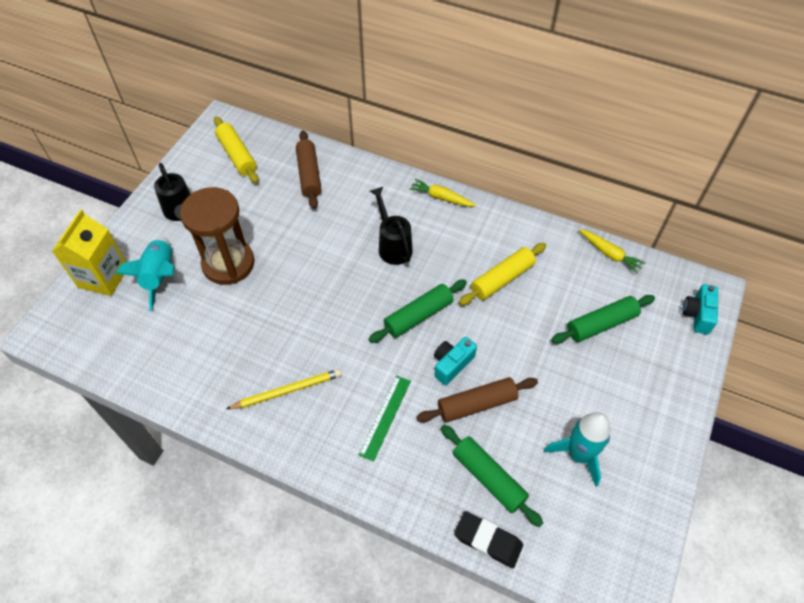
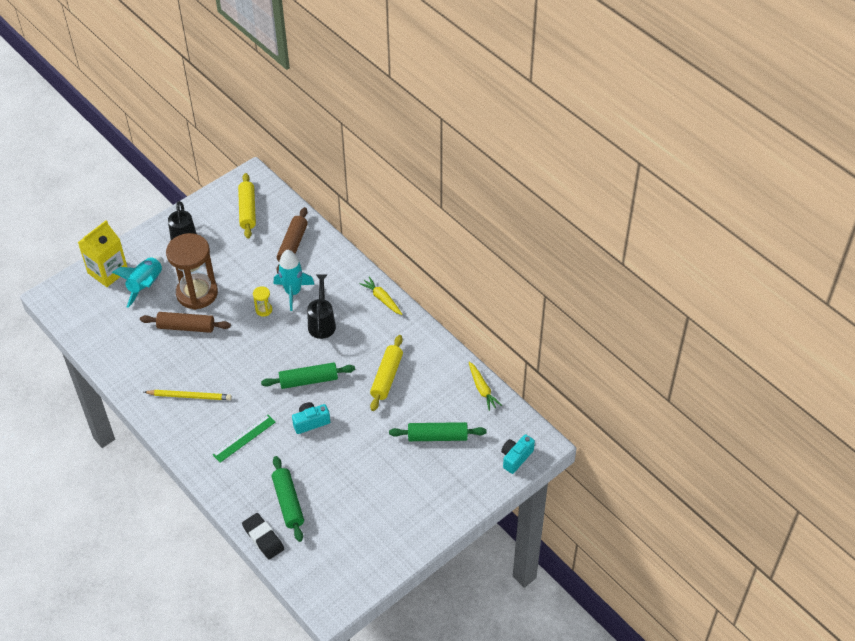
camera: 25 degrees right, 5 degrees down
brown rolling pin [417,377,538,423] -> brown rolling pin moved to [140,312,231,333]
yellow rolling pin [459,243,546,306] -> yellow rolling pin turned 60 degrees counterclockwise [370,335,403,411]
turquoise rocket [544,412,611,487] -> turquoise rocket moved to [274,249,315,311]
none -> yellow hourglass [253,286,272,317]

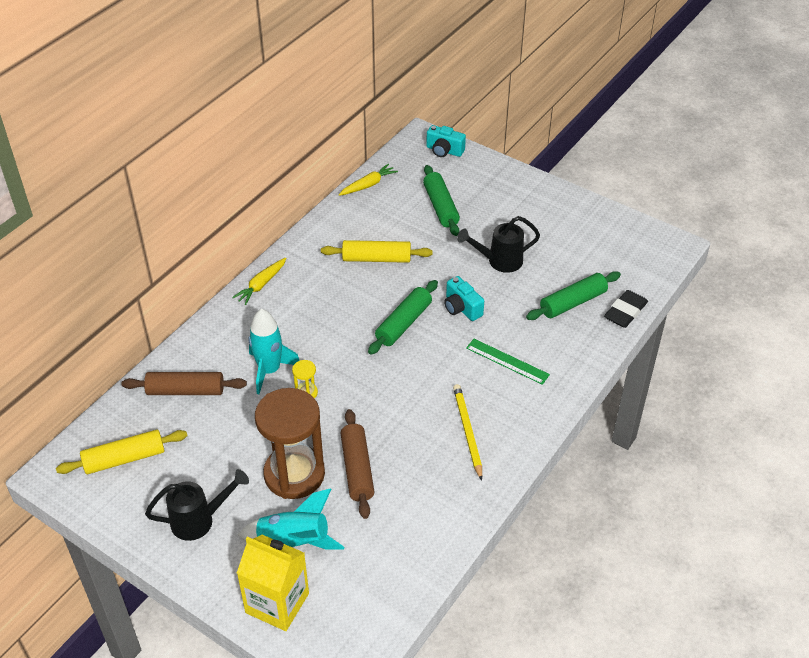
camera: 105 degrees left, 5 degrees down
green rolling pin [261,362,355,389] -> green rolling pin turned 60 degrees clockwise [368,280,438,355]
black watering can [307,274,336,339] -> black watering can moved to [457,216,540,273]

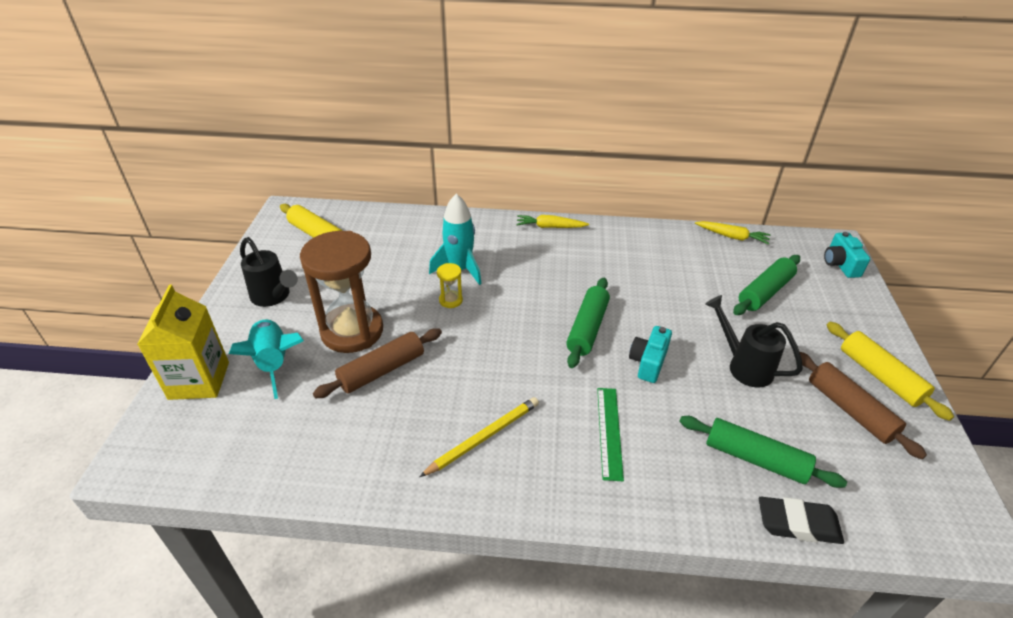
camera: 60 degrees right, 5 degrees down
brown rolling pin [121,372,247,395] -> brown rolling pin moved to [800,352,927,459]
yellow rolling pin [321,240,433,263] -> yellow rolling pin moved to [827,322,954,421]
green rolling pin [368,280,438,355] -> green rolling pin turned 75 degrees counterclockwise [566,278,610,368]

